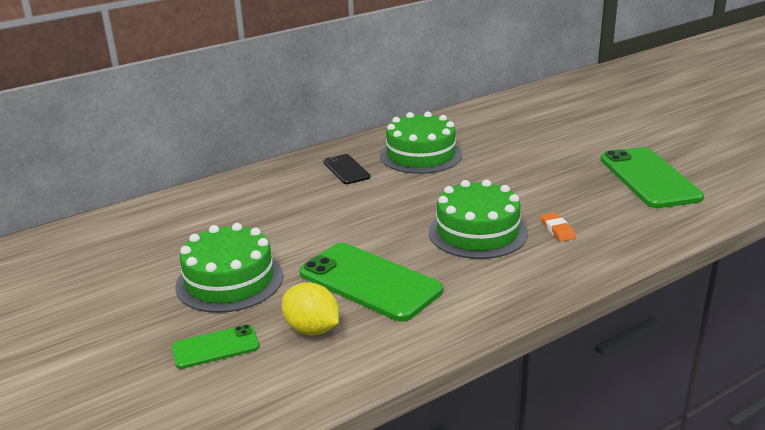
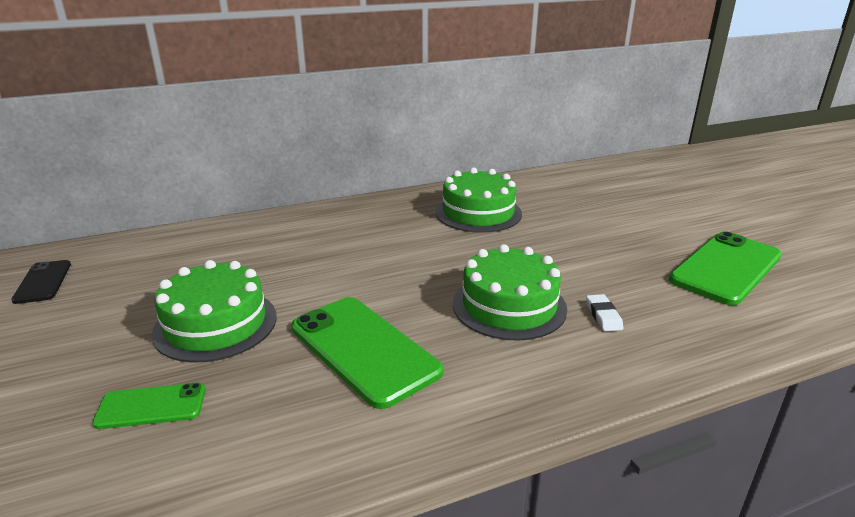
camera: 10 degrees right, 0 degrees up
yellow lemon [282,283,339,335] -> none
black phone [323,154,371,184] -> black phone moved to [11,260,71,304]
orange eraser [540,212,576,242] -> white eraser [586,294,623,331]
green phone [600,147,704,208] -> green phone turned 45 degrees clockwise [669,231,782,305]

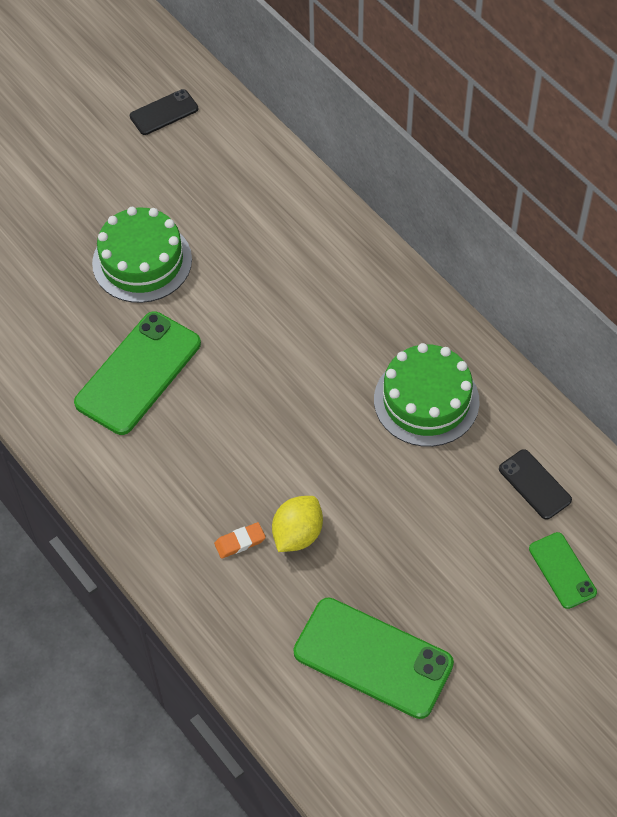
camera: 75 degrees right, 30 degrees up
green phone [92,383,206,429] -> green phone moved to [529,532,597,609]
green cake [453,244,567,341] -> none
white eraser [586,294,623,331] -> orange eraser [214,522,266,559]
none -> yellow lemon [272,496,323,552]
none -> black phone [499,449,572,520]

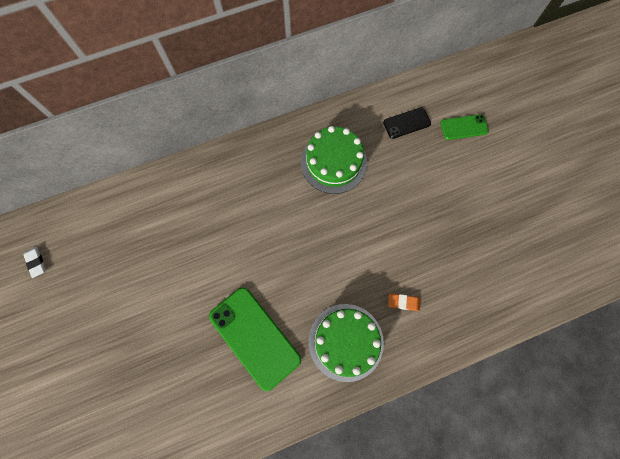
camera: 75 degrees left, 15 degrees up
green cake [92,207,192,303] -> green cake moved to [309,304,384,382]
black phone [130,89,198,135] -> white eraser [24,247,46,278]
orange eraser [214,522,266,559] -> orange eraser turned 75 degrees counterclockwise [388,293,420,311]
yellow lemon [272,496,323,552] -> none
green phone [293,598,454,719] -> none

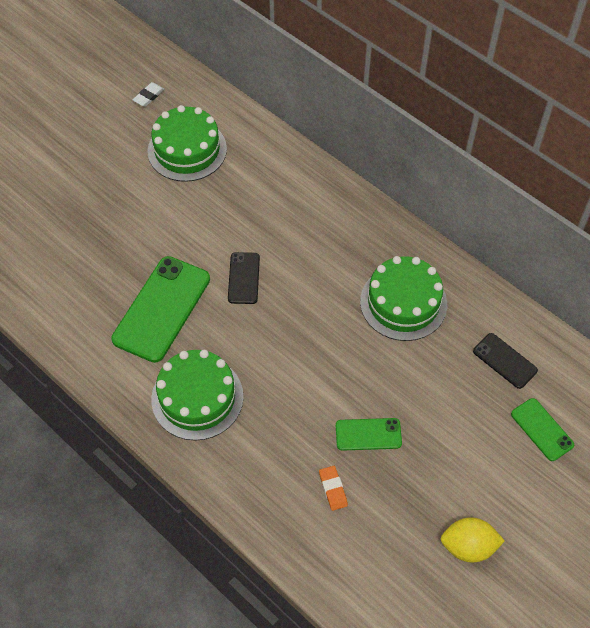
camera: 65 degrees right, 15 degrees down
orange eraser [388,293,420,311] -> orange eraser moved to [319,466,348,511]
none -> green cake [148,105,227,182]
none -> black phone [228,252,260,304]
none -> green phone [336,418,402,451]
none -> yellow lemon [441,517,505,563]

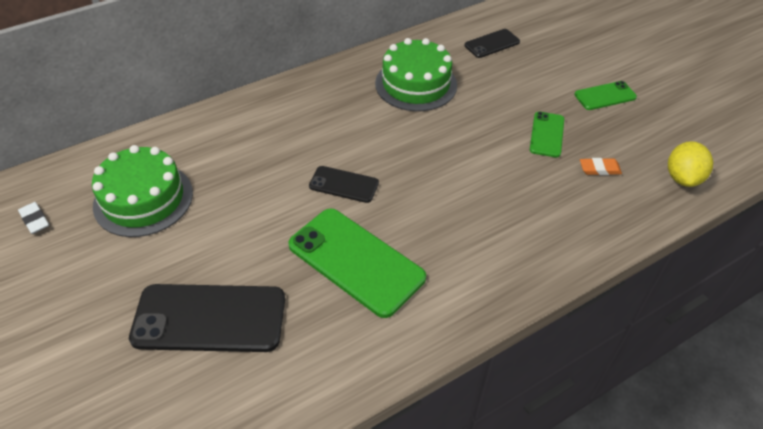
camera: 75 degrees left, 10 degrees down
green cake [151,350,244,441] -> none
yellow lemon [441,517,505,563] -> yellow lemon moved to [668,141,713,187]
green phone [511,398,574,461] -> green phone moved to [574,81,637,110]
none -> black phone [129,284,285,352]

